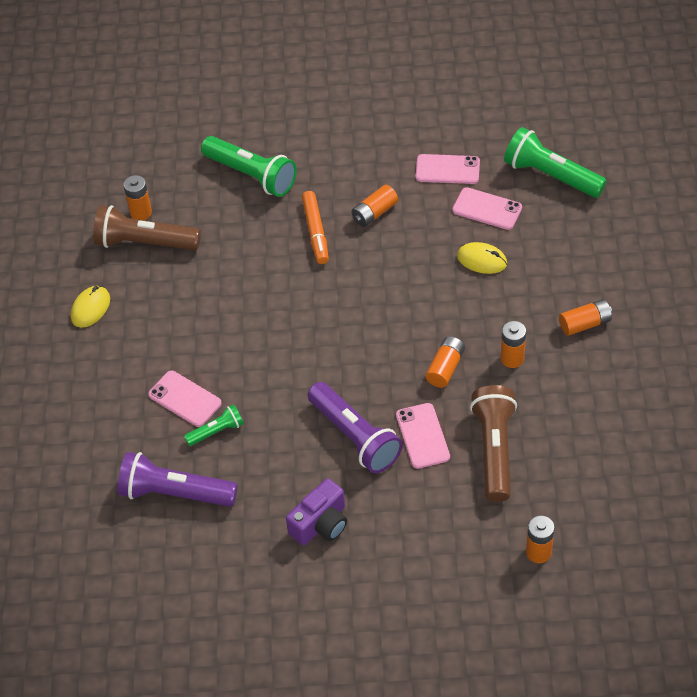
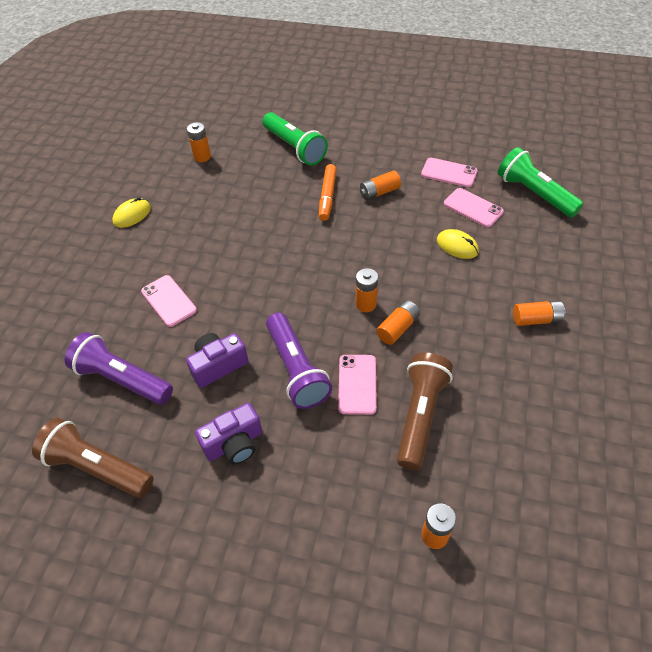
camera: 15 degrees right, 0 degrees up
brown flashlight [93,205,201,250] -> brown flashlight moved to [32,418,154,498]
green flashlight [184,404,244,446] -> none
orange battery [501,321,526,368] -> orange battery moved to [356,268,378,312]
none -> purple camera [186,333,249,388]

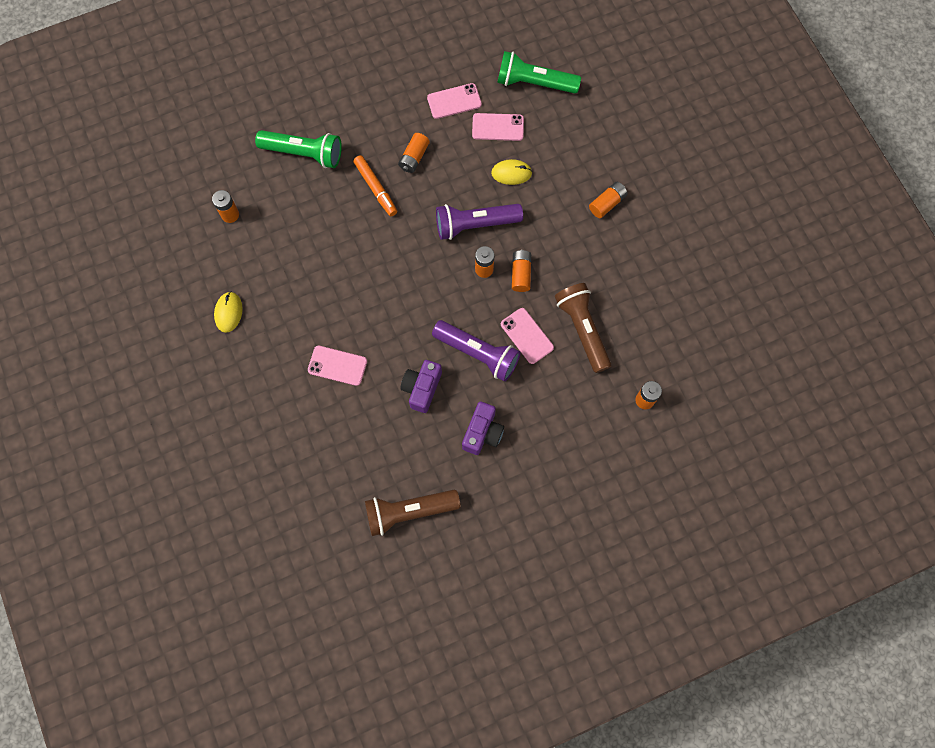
camera: 40 degrees left, 20 degrees up
purple flashlight [65,332,173,405] -> purple flashlight moved to [436,204,523,240]

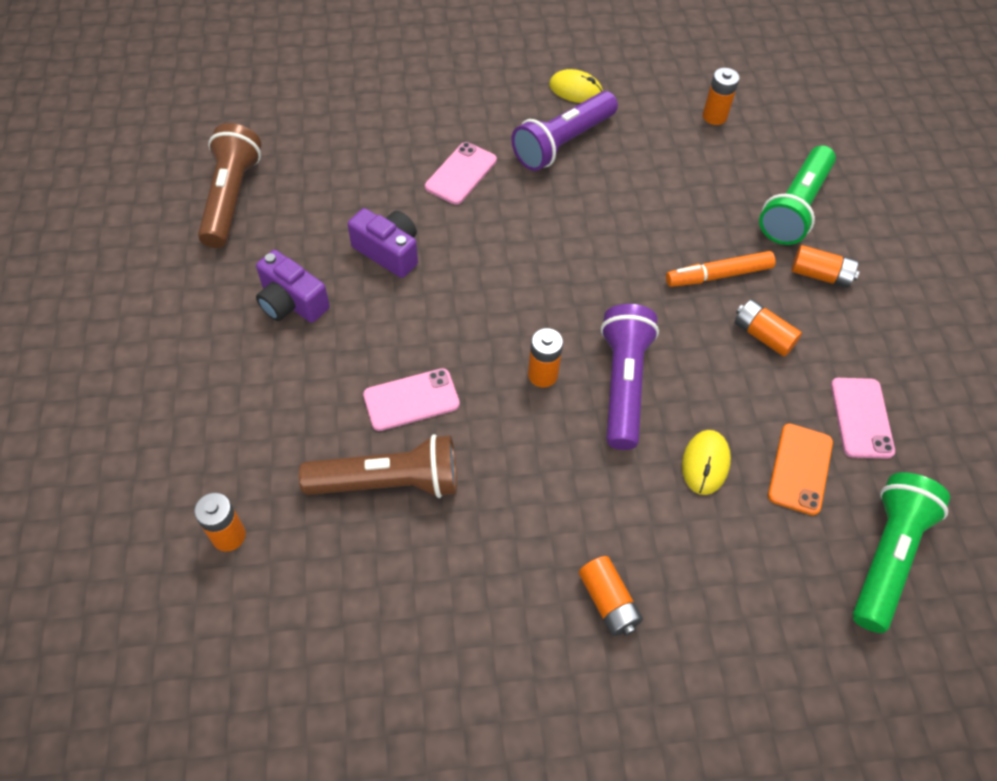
camera: 105 degrees right, 15 degrees down
purple flashlight [432,320,521,382] -> purple flashlight moved to [511,91,618,171]
pink phone [472,113,524,141] -> orange phone [768,423,833,515]
orange battery [512,250,531,292] -> orange battery moved to [792,245,859,288]

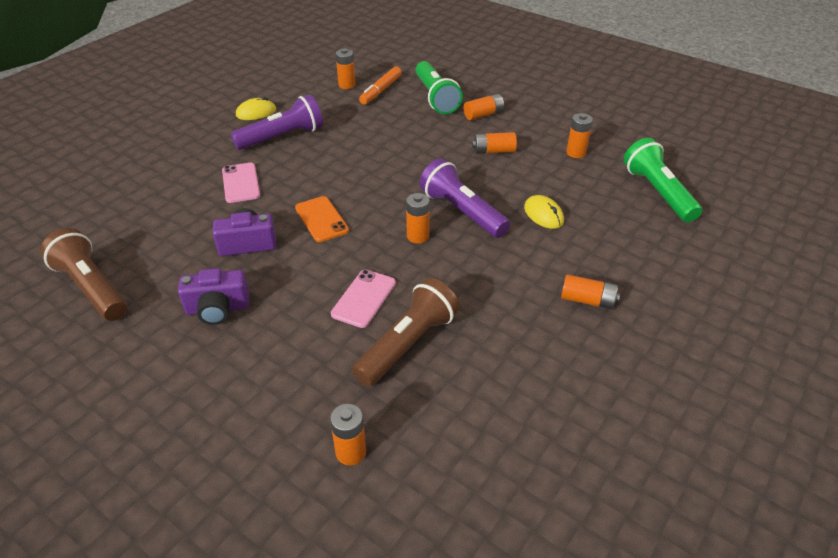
camera: 45 degrees left, 15 degrees down
purple flashlight [511,91,618,171] -> purple flashlight turned 120 degrees counterclockwise [231,94,323,150]
orange marker [666,251,776,287] -> orange marker moved to [359,67,402,104]
orange phone [768,423,833,515] -> orange phone moved to [295,196,349,242]
pink phone [831,378,895,459] -> orange battery [566,113,593,158]

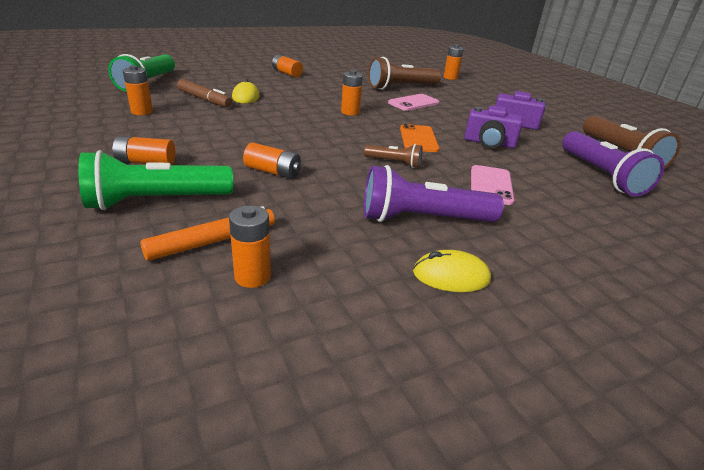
camera: 155 degrees left, 10 degrees down
green flashlight [416,61,463,114] -> green flashlight turned 120 degrees counterclockwise [78,150,233,210]
purple flashlight [419,158,510,238] -> purple flashlight moved to [562,131,664,197]
orange battery [472,132,517,154] -> orange battery moved to [243,142,301,179]
none -> brown marker [177,79,232,107]
none -> brown flashlight [364,144,423,168]

